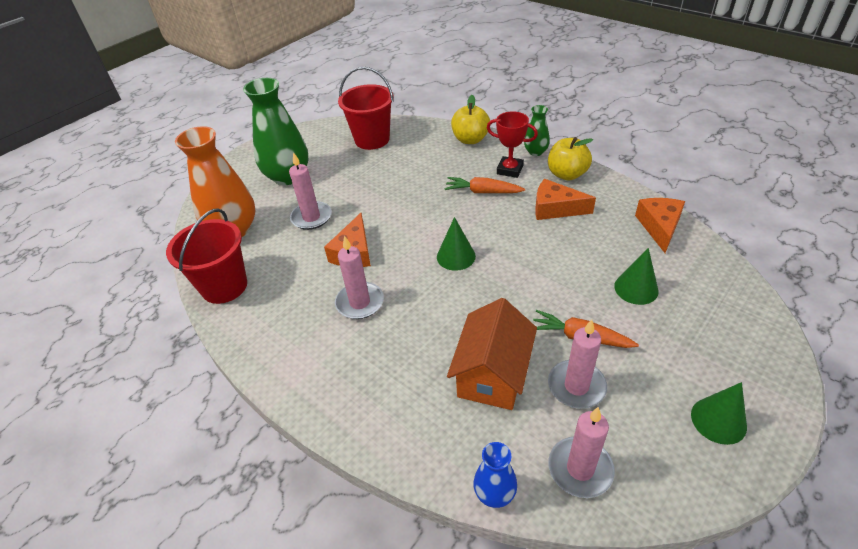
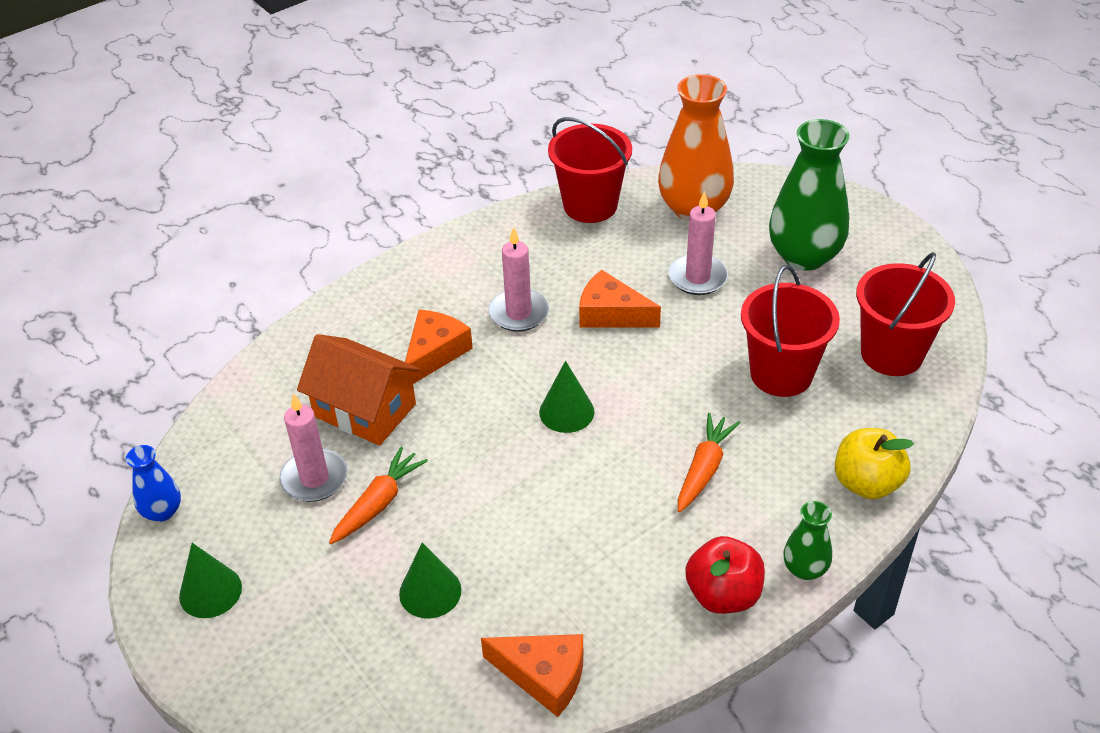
camera: 100 degrees right, 0 degrees up
blue vase [473,442,517,508] -> blue vase moved to [126,445,181,522]
red trophy [487,111,538,178] -> none
orange cheese [535,179,596,220] -> orange cheese moved to [405,310,473,384]
yellow apple [548,137,593,180] -> red apple [685,536,765,614]
pink candle [548,407,615,498] -> none
none -> red bucket [741,265,840,397]

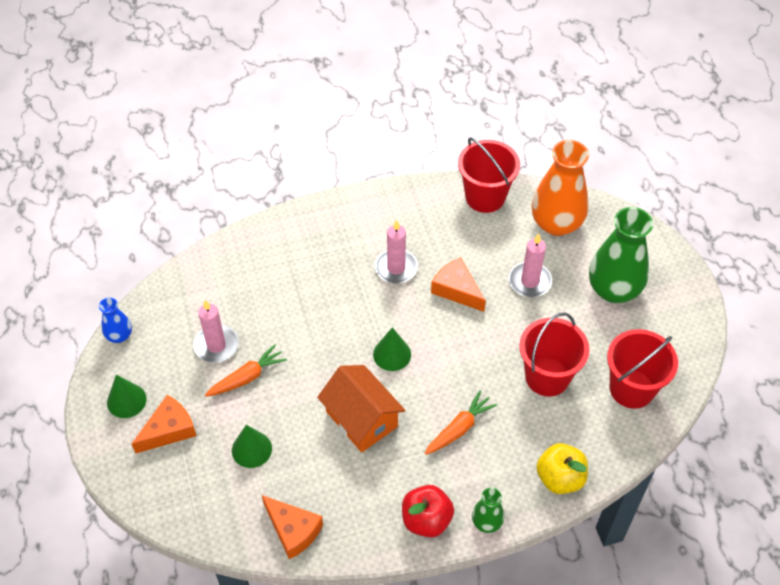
camera: 20 degrees right, 10 degrees up
orange house [297,334,420,446] -> orange house moved to [317,365,405,452]
orange cheese [405,310,473,384] -> orange cheese moved to [132,395,197,454]

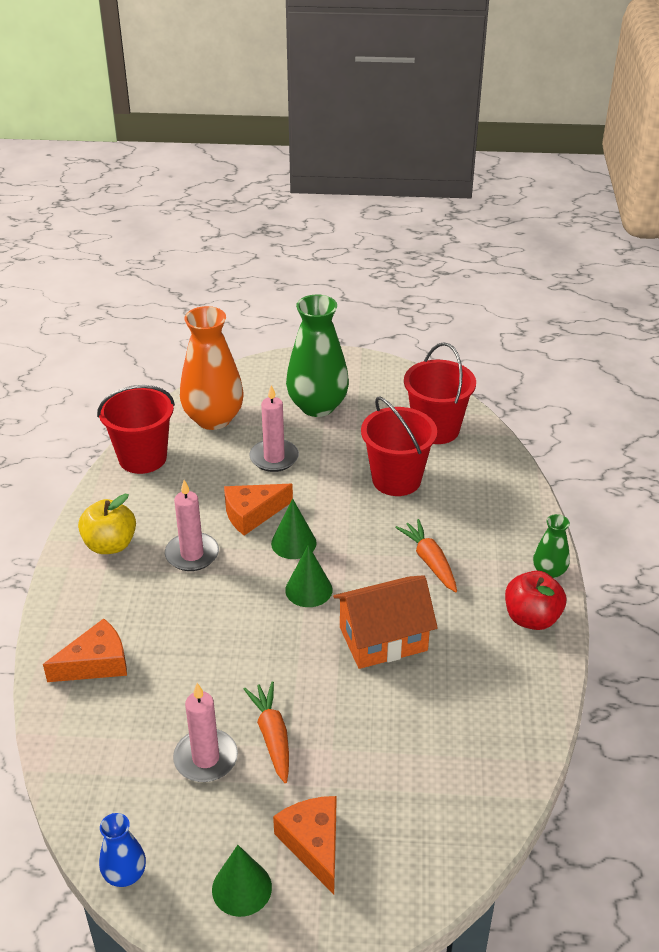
camera: 70 degrees left, 15 degrees down
green cone [232,425,272,468] -> green cone moved to [271,498,317,559]
orange cheese [262,495,323,559] -> orange cheese moved to [43,618,127,682]
yellow apple [536,443,588,494] -> yellow apple moved to [78,494,136,554]

